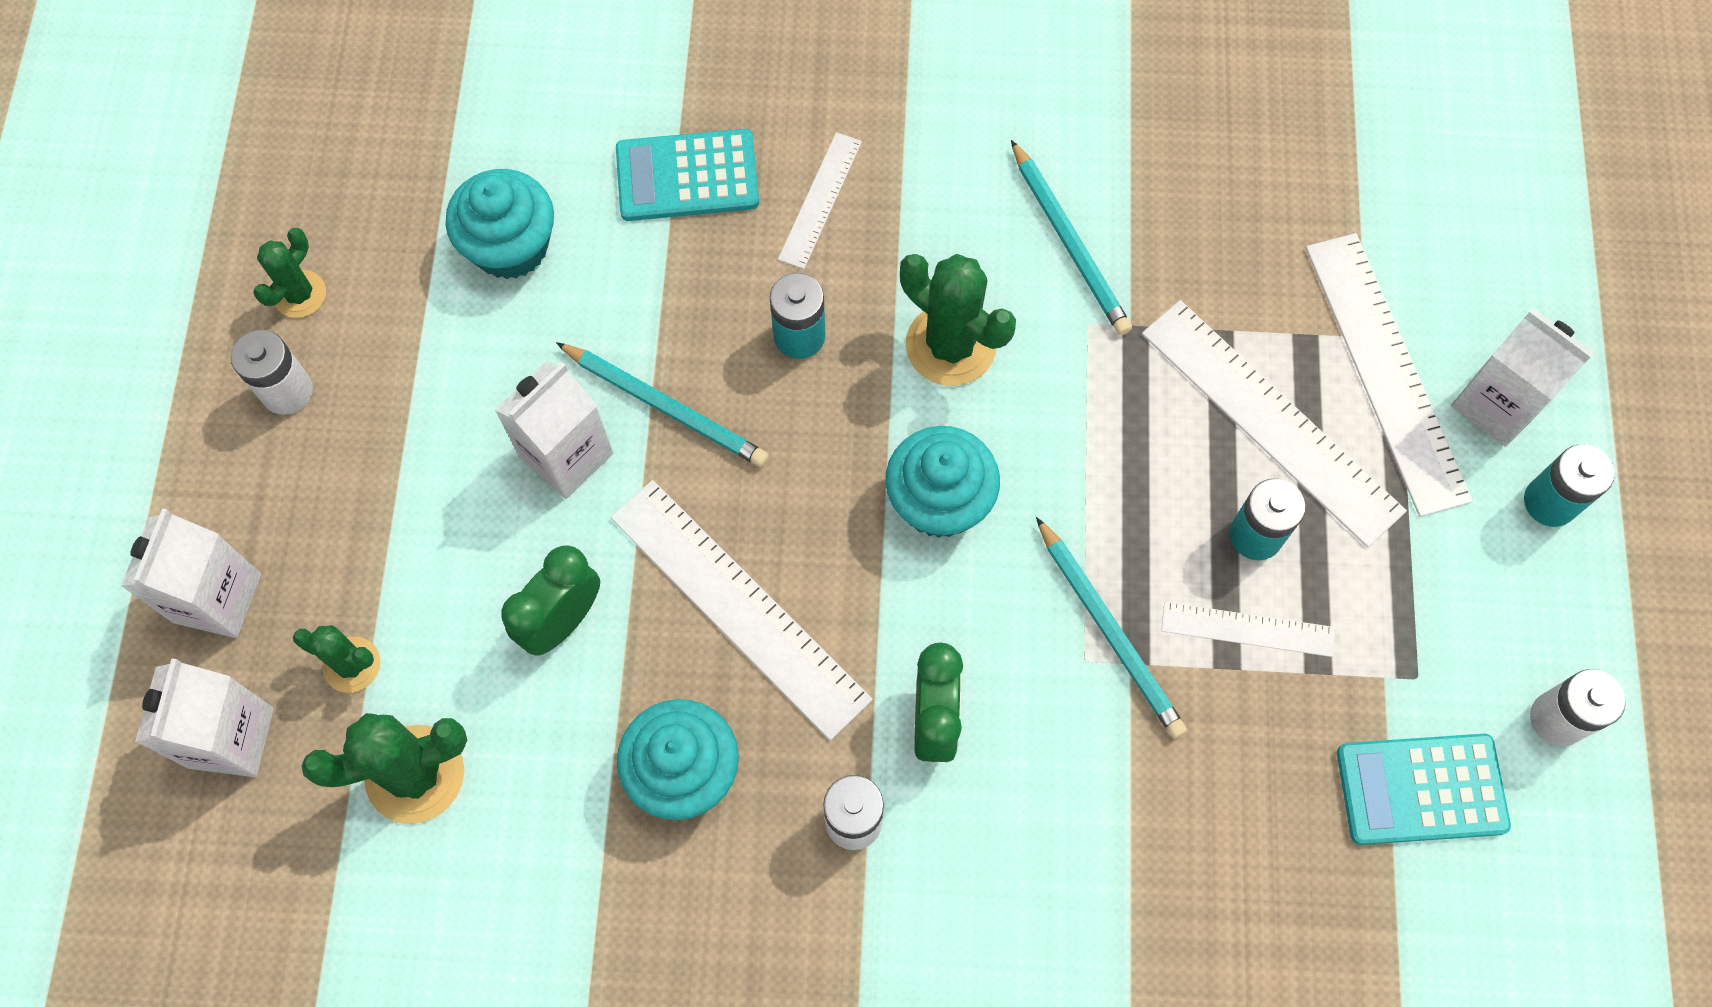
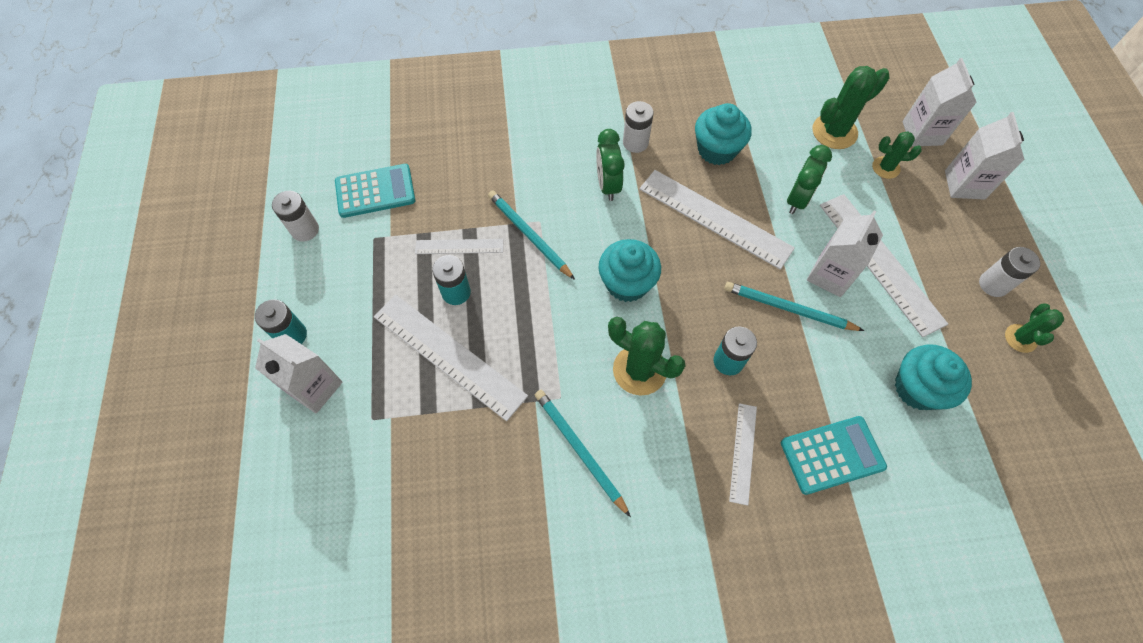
camera: 170 degrees right, 5 degrees down
white ruler [1306,233,1473,517] -> white ruler moved to [820,194,948,337]

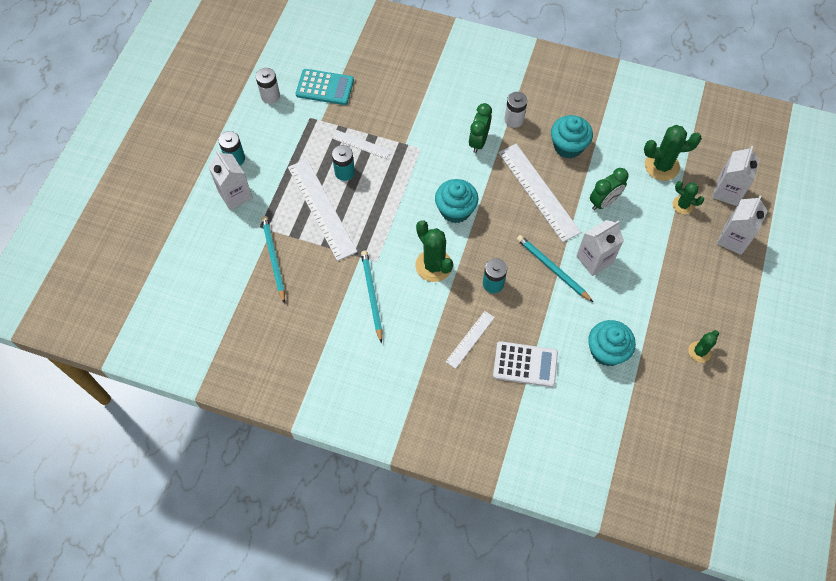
camera: 25 degrees right, 0 degrees up
turquoise pencil [488,190,575,280] -> turquoise pencil moved to [261,216,285,304]
turquoise calculator [781,416,887,495] -> white calculator [493,341,558,387]
white ruler [820,194,948,337] -> none
white battery [979,247,1040,297] -> none

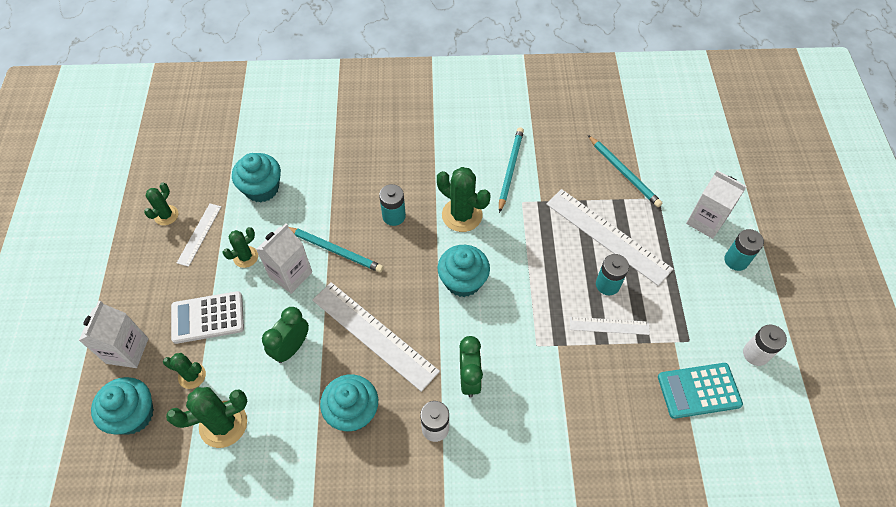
camera: 160 degrees right, 5 degrees down
turquoise pencil [361,251,383,343] -> turquoise pencil turned 135 degrees counterclockwise [499,127,524,213]
white ruler [446,311,495,369] -> white ruler moved to [177,204,221,267]
white calculator [493,341,558,387] -> white calculator moved to [171,291,244,344]
white carton [712,146,760,206] -> turquoise cupcake [91,377,154,434]
none -> green cactus [223,227,258,268]

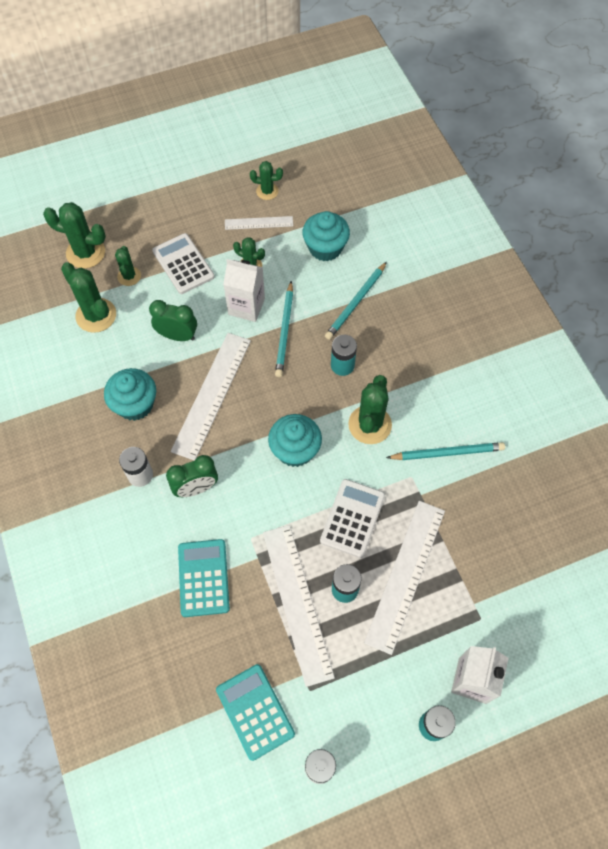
camera: 70 degrees right, 5 degrees up
white carton [79,301,149,368] -> none
turquoise cupcake [91,377,154,434] -> green cactus [43,202,106,269]
white ruler [570,317,650,335] -> white ruler [263,525,335,687], size x1.89
turquoise pencil [588,135,663,207] -> turquoise pencil moved to [325,262,387,340]
none -> turquoise calculator [178,539,230,617]
none -> white calculator [320,479,385,558]

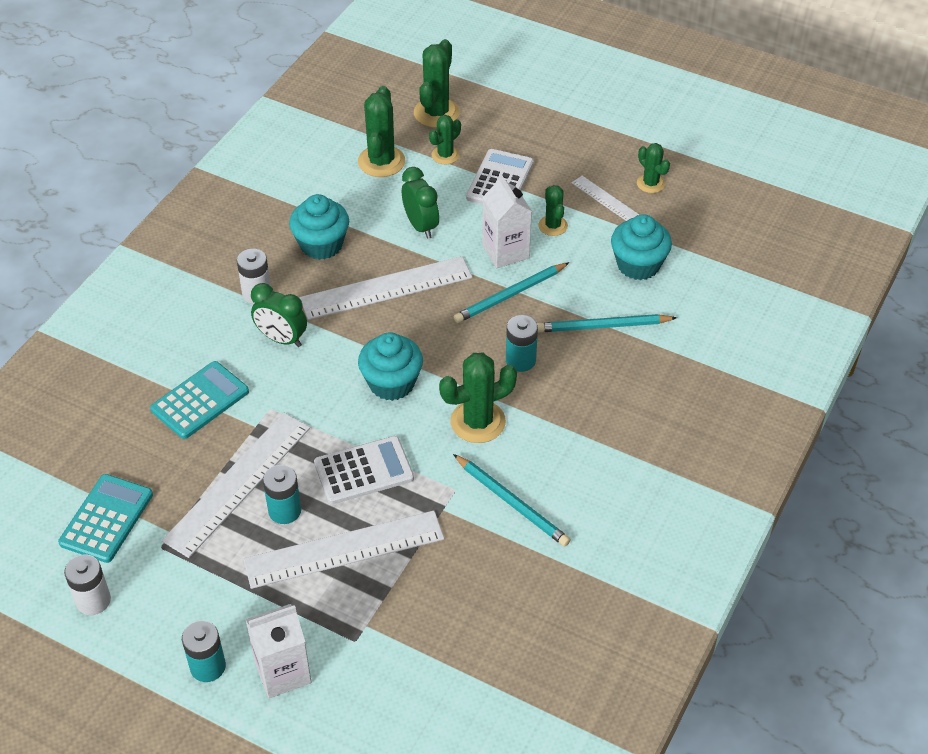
camera: 50 degrees right, 15 degrees down
green cactus [43,202,106,269] -> green cactus turned 45 degrees clockwise [414,39,460,128]

